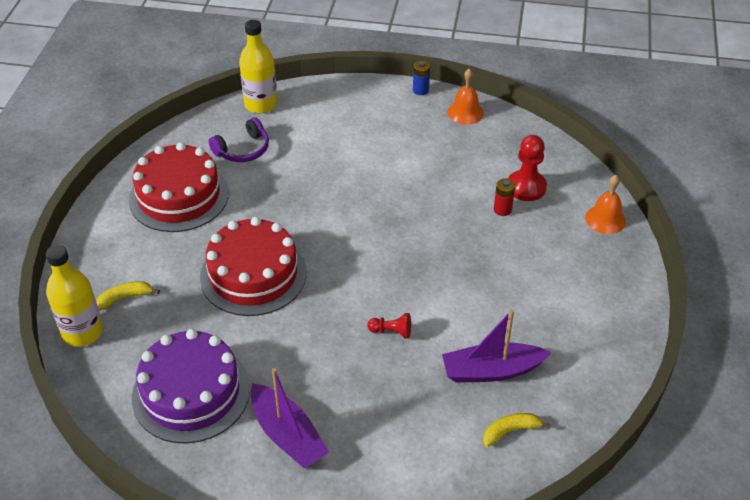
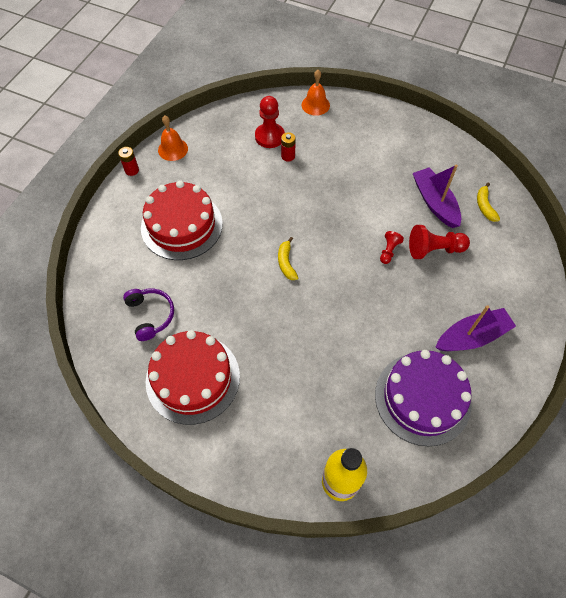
camera: 75 degrees left, 15 degrees up
yellow banana [96,281,160,310] -> yellow banana moved to [278,237,298,280]
red cake [200,217,307,316] -> red cake moved to [141,180,223,260]
yellow bottle [239,20,278,113] -> none
blue battery [413,61,430,95] -> red battery [118,147,139,176]
purple boat [442,310,551,383] -> purple boat turned 150 degrees clockwise [413,165,461,228]
none -> red pawn [409,225,470,259]

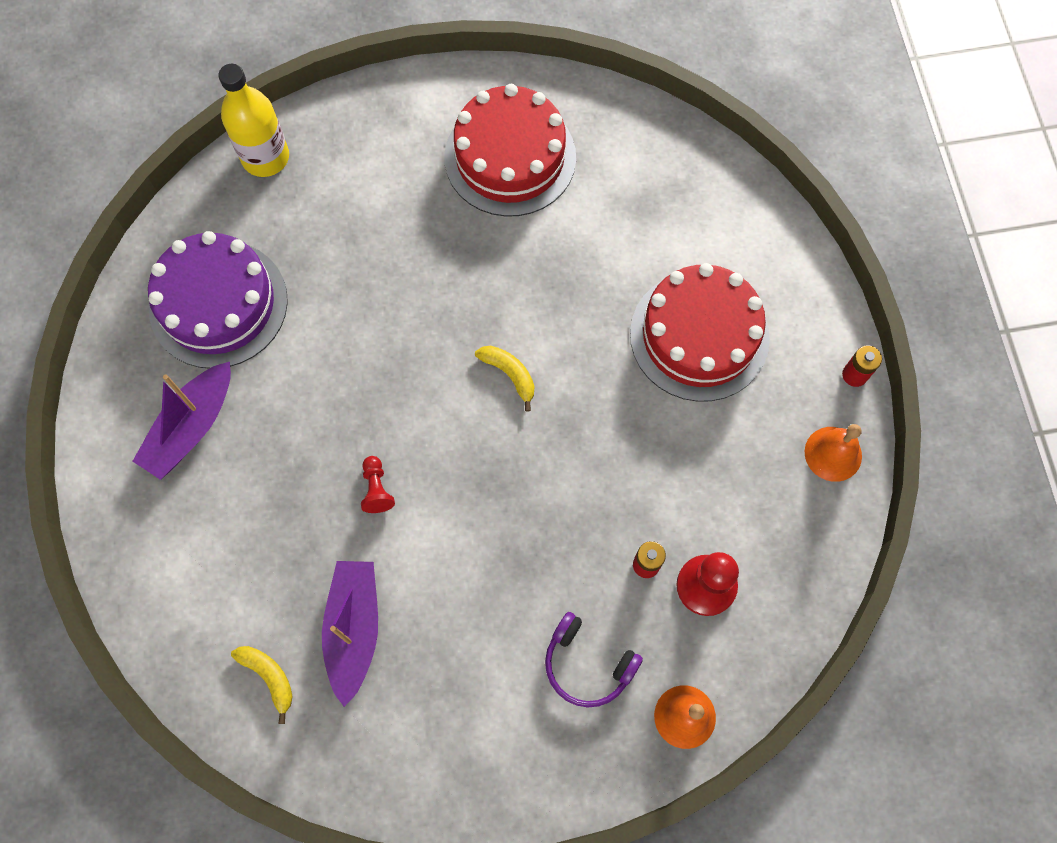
camera: 145 degrees right, 10 degrees up
purple headphones [123,289,174,341] -> purple headphones moved to [545,612,643,707]
red pawn [409,225,470,259] -> none
purple boat [413,165,461,228] -> purple boat turned 120 degrees counterclockwise [322,561,378,707]

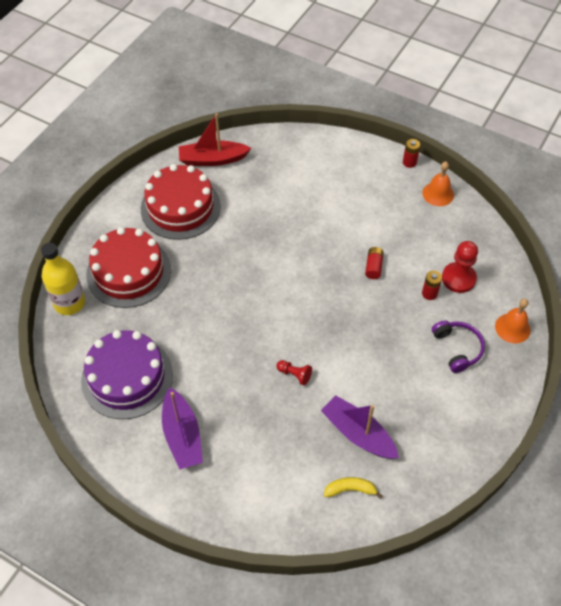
camera: 50 degrees left, 15 degrees down
yellow banana [475,346,534,412] -> none
purple headphones [545,612,643,707] -> purple headphones turned 90 degrees counterclockwise [432,320,485,373]
red cake [630,263,770,402] -> red cake moved to [86,227,171,308]
none -> red boat [179,113,251,166]
none -> red battery [365,247,384,279]

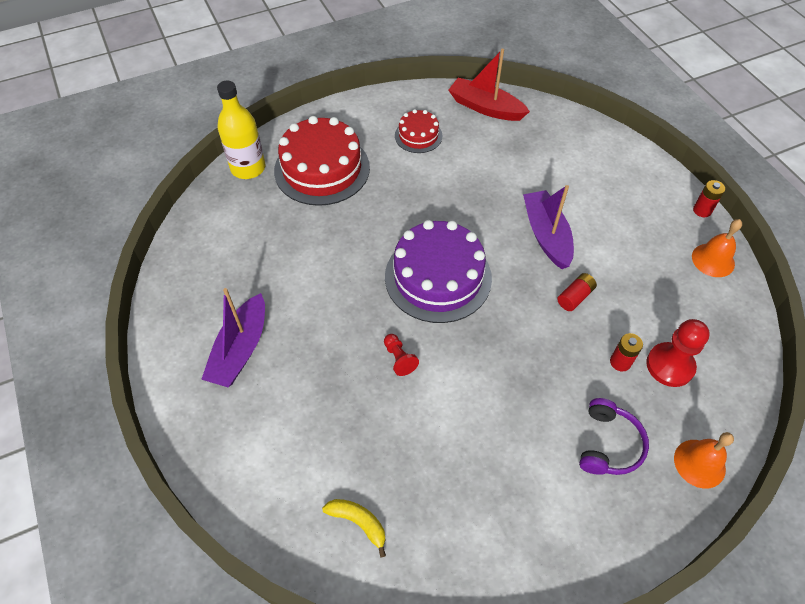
camera: 35 degrees right, 0 degrees up
purple cake [81,330,173,419] -> purple cake moved to [385,220,492,323]
red cake [141,164,221,240] -> red cake [395,109,443,153], size x0.52
purple boat [321,395,399,459] -> purple boat moved to [523,185,574,269]

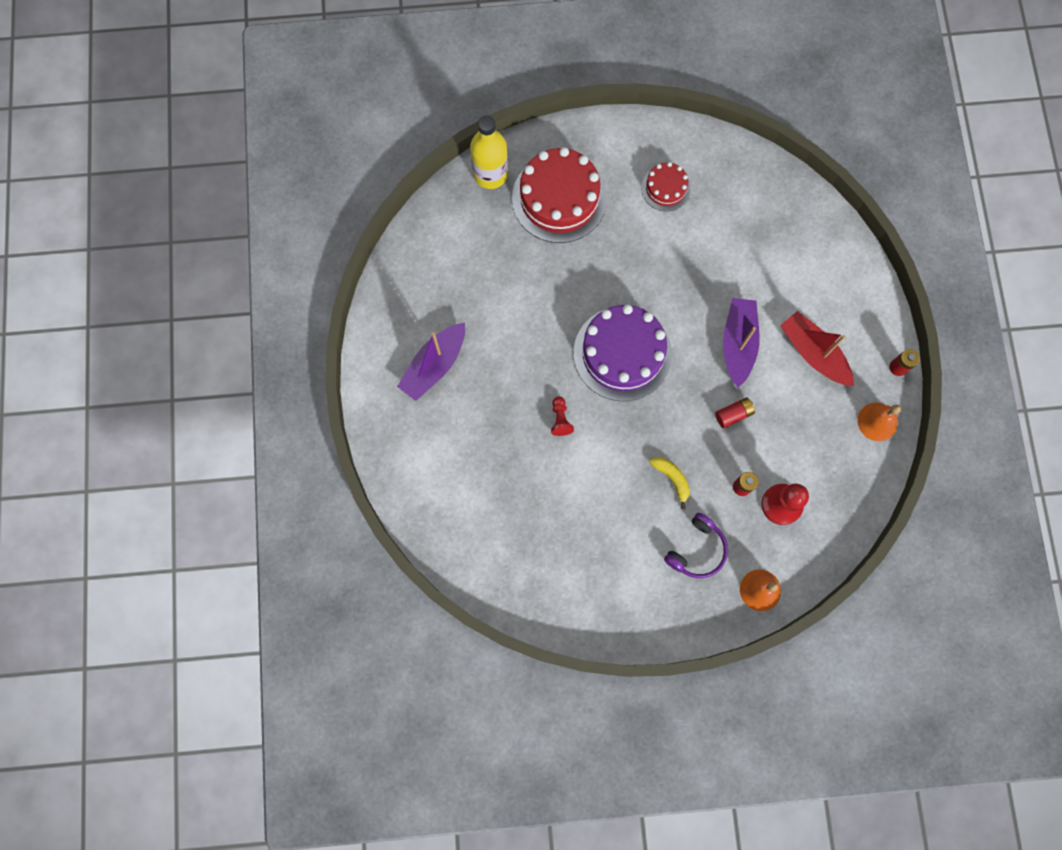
camera: 20 degrees right, 20 degrees up
yellow banana [322,499,386,557] -> yellow banana moved to [649,457,690,509]
red boat [449,49,530,121] -> red boat moved to [780,311,854,386]

